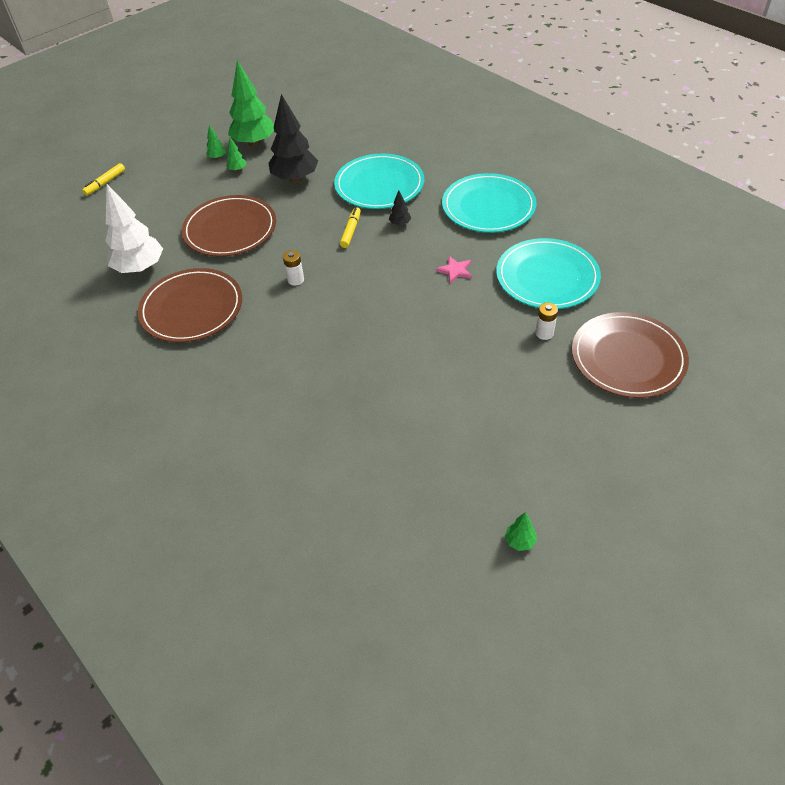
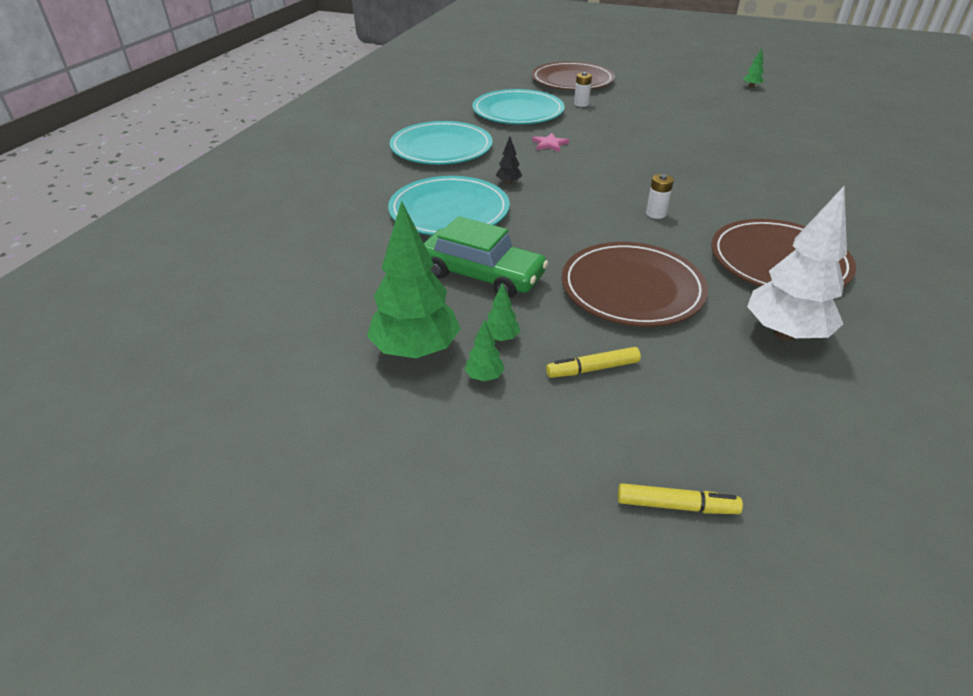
camera: 120 degrees left, 10 degrees down
black tree [269,94,318,183] -> green car [424,216,548,298]
yellow marker [340,207,361,248] -> yellow marker moved to [546,347,641,378]

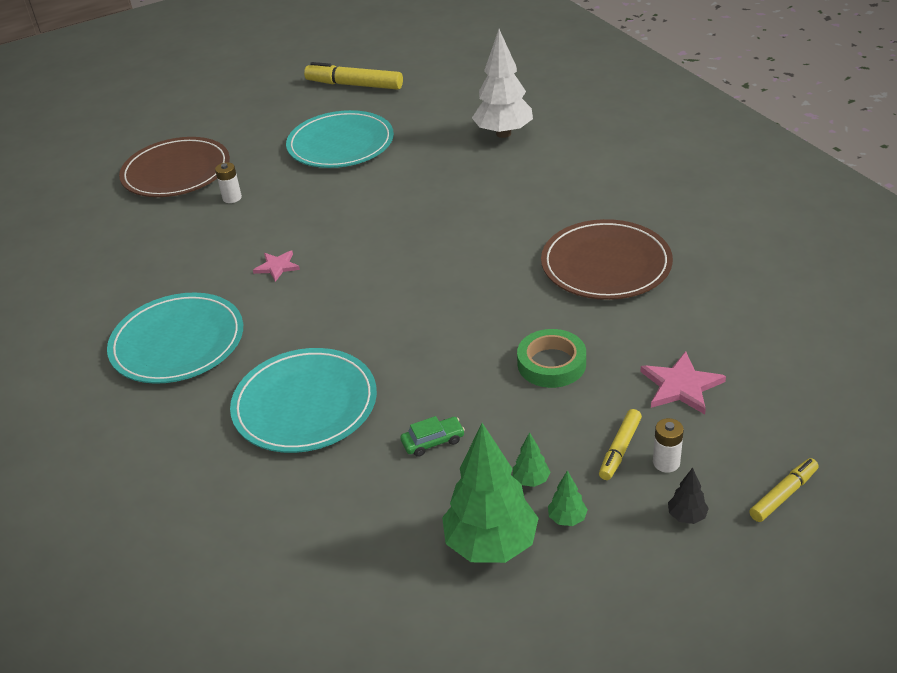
camera: 45 degrees left, 0 degrees up
green car [424,216,548,298] -> green car [400,416,465,457], size x0.45
turquoise plate [472,89,565,124] -> turquoise plate moved to [286,110,394,168]
black tree [496,137,522,184] -> black tree moved to [668,468,709,524]
brown plate [562,242,708,327] -> green tape [517,329,586,388]
white battery [646,174,674,219] -> white battery moved to [653,418,684,473]
green tree [743,48,764,88] -> yellow marker [304,62,403,90]
white tree [747,186,847,341] -> white tree moved to [472,29,533,138]
none -> pink star [640,351,726,414]

